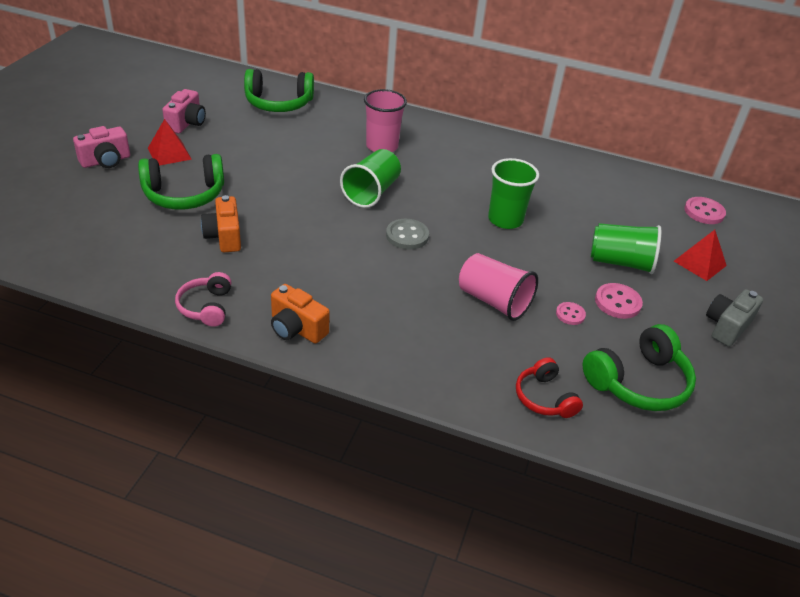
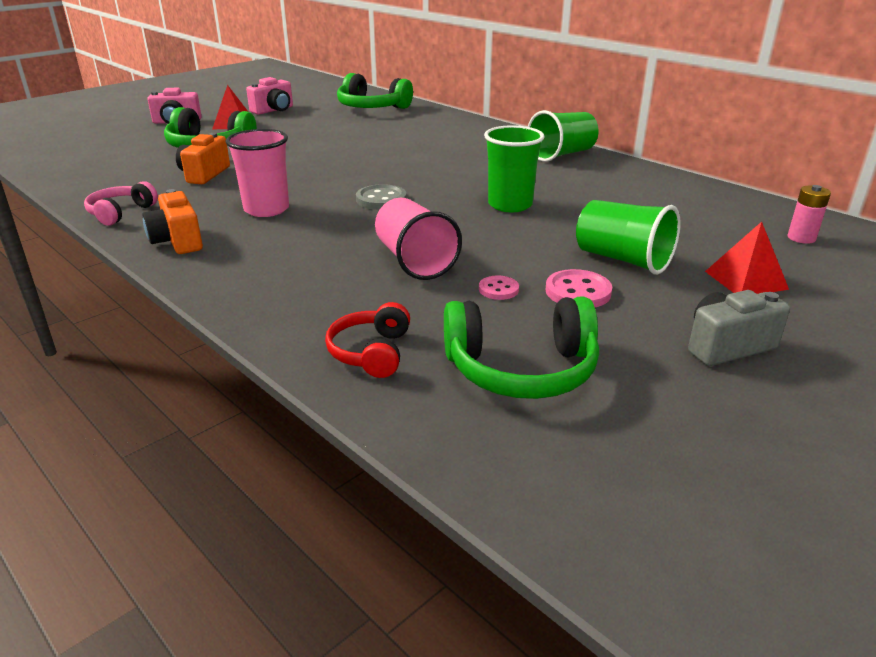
camera: 30 degrees right, 10 degrees down
green cup [340,149,401,208] -> green cup moved to [528,110,598,162]
pink cup [364,89,407,152] -> pink cup moved to [225,129,289,217]
pink button [684,197,726,224] -> pink battery [787,185,831,244]

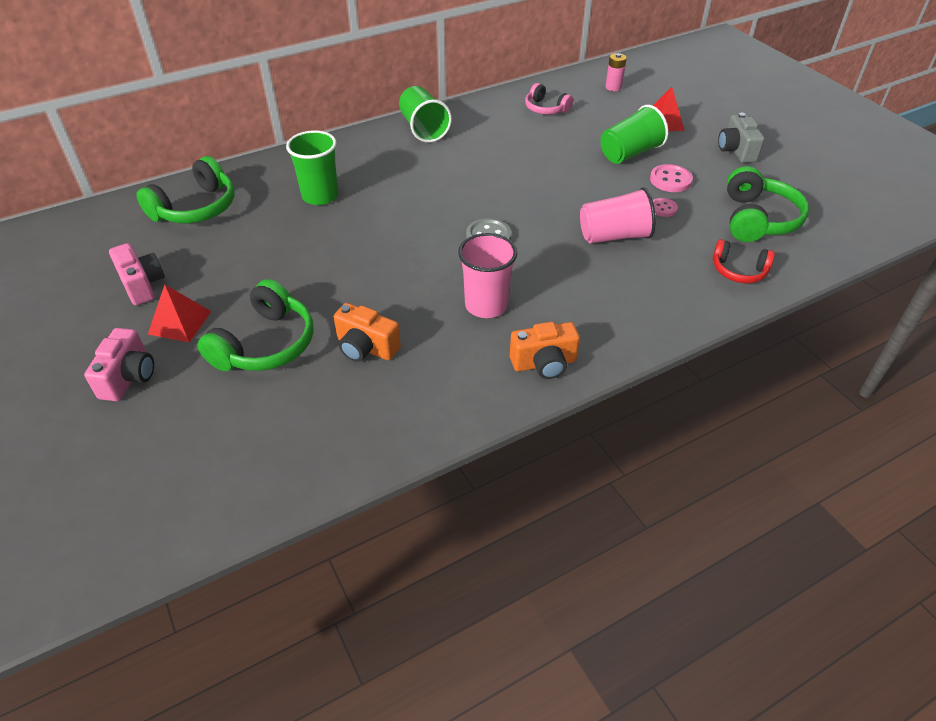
camera: 75 degrees left, 15 degrees up
pink headphones [84,181,158,226] -> pink headphones moved to [525,83,573,114]
green cup [484,126,545,212] -> green cup moved to [286,130,339,205]

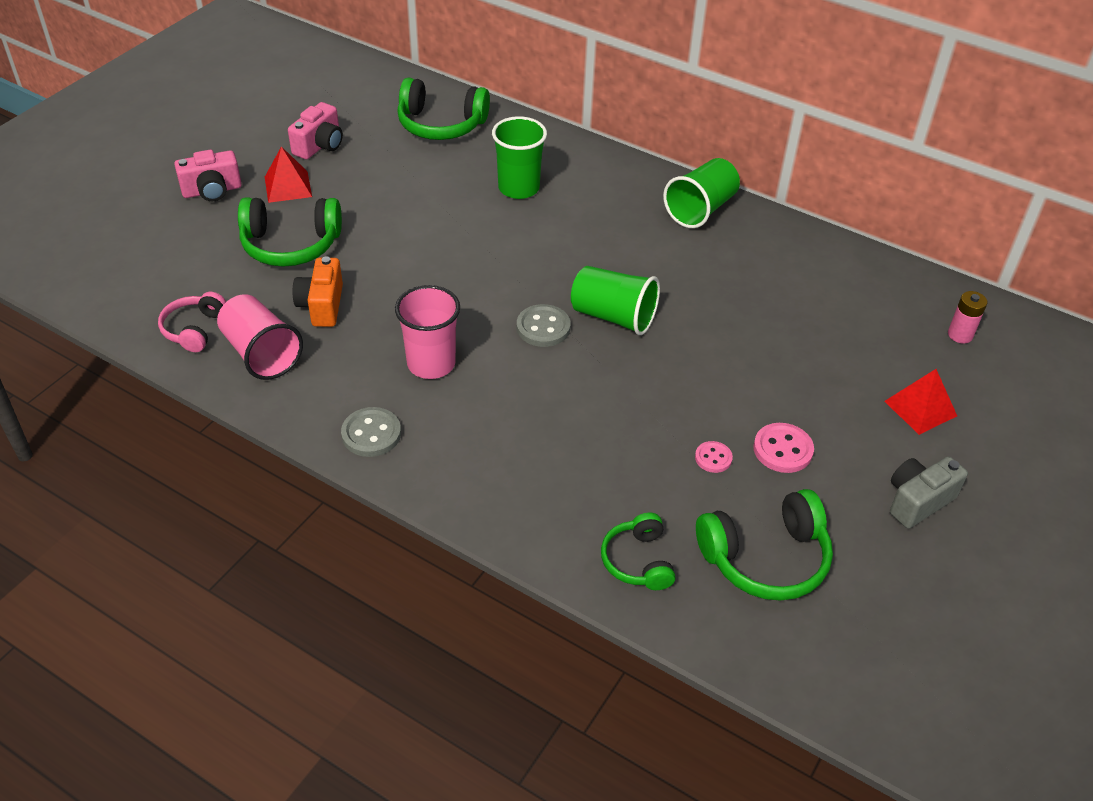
camera: 60 degrees right, 0 degrees up
orange camera [510,322,580,379] -> grey button [341,407,401,457]
pink headphones [525,83,573,114] -> pink headphones moved to [158,292,226,352]
pink cup [580,187,656,244] -> pink cup moved to [217,294,303,380]
green cup [601,105,668,164] -> green cup moved to [571,266,660,335]
red headphones [713,239,775,283] -> green headphones [601,513,675,590]

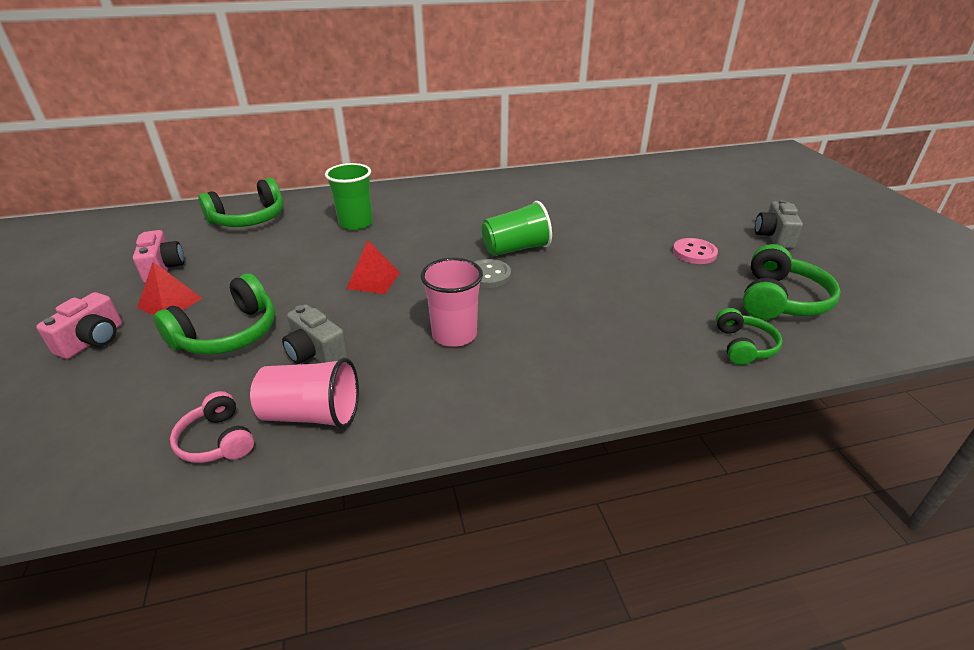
camera: 45 degrees left, 10 degrees down
orange camera [293,256,343,327] -> grey camera [282,305,348,364]
grey button [341,407,401,457] -> none
green headphones [601,513,675,590] -> green headphones turned 120 degrees counterclockwise [716,308,783,365]
green cup [663,158,740,228] -> none
pink button [695,441,733,473] -> none
red pyramid [884,369,957,435] -> red pyramid moved to [346,241,400,294]
pink battery [948,291,987,343] -> none

